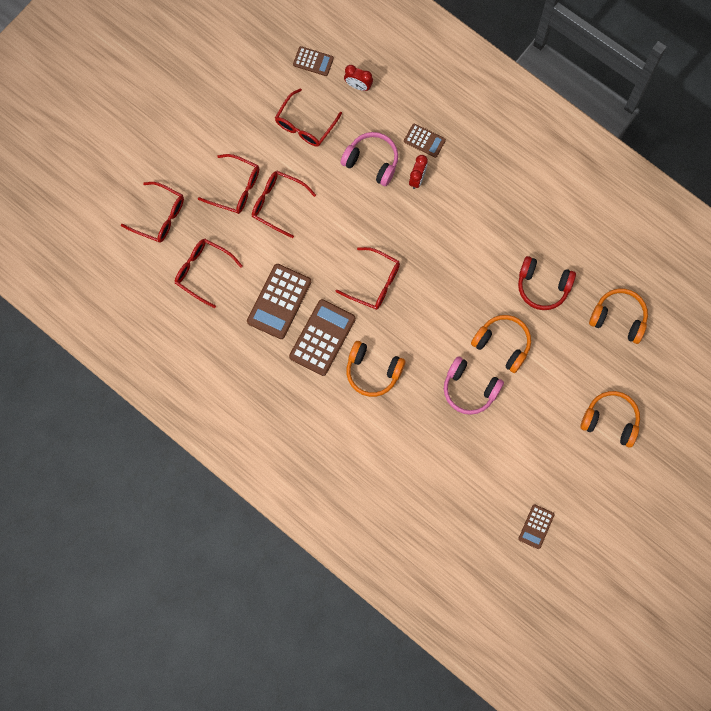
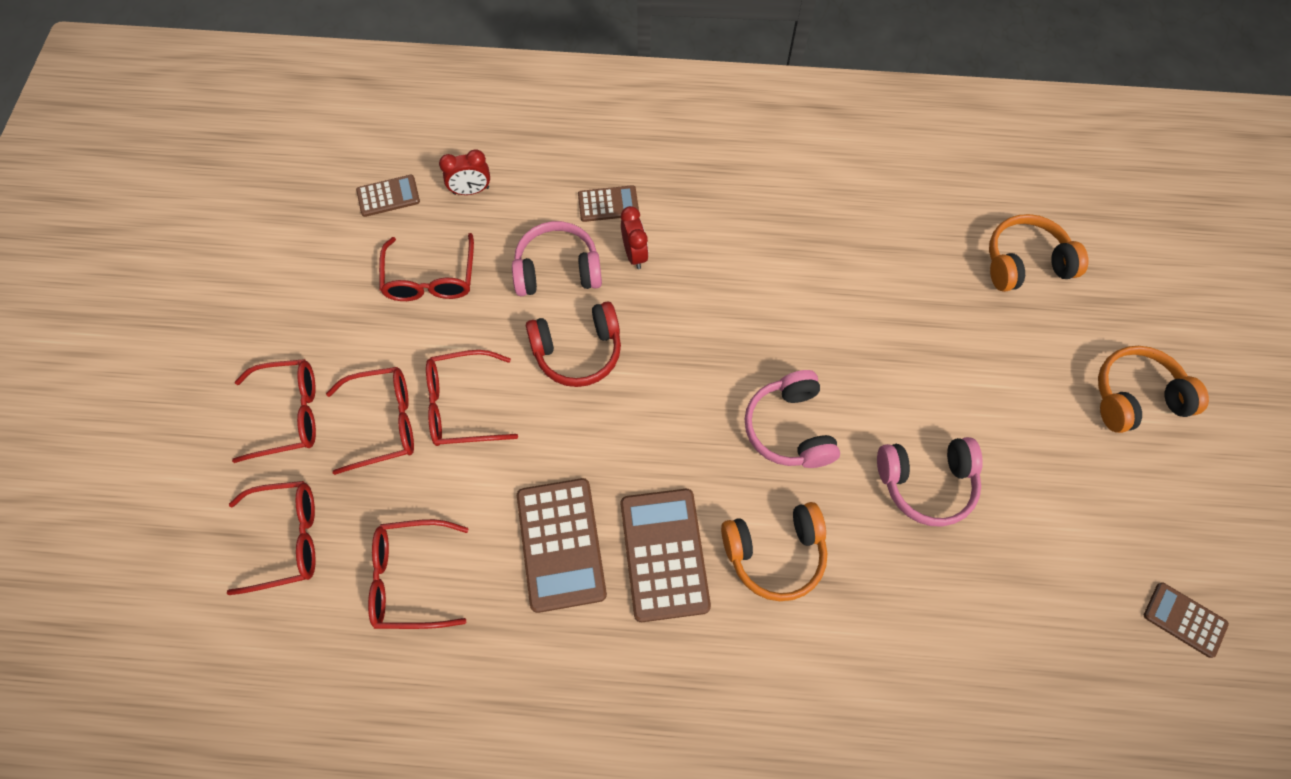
camera: 35 degrees left, 10 degrees down
red glasses [336,247,400,310] -> red glasses moved to [232,359,316,463]
orange headphones [471,315,531,373] -> none
red headphones [518,256,576,310] -> red headphones moved to [526,301,621,387]
brown calculator [518,504,555,549] -> brown calculator turned 135 degrees clockwise [1144,582,1229,658]
none -> pink headphones [744,370,840,468]

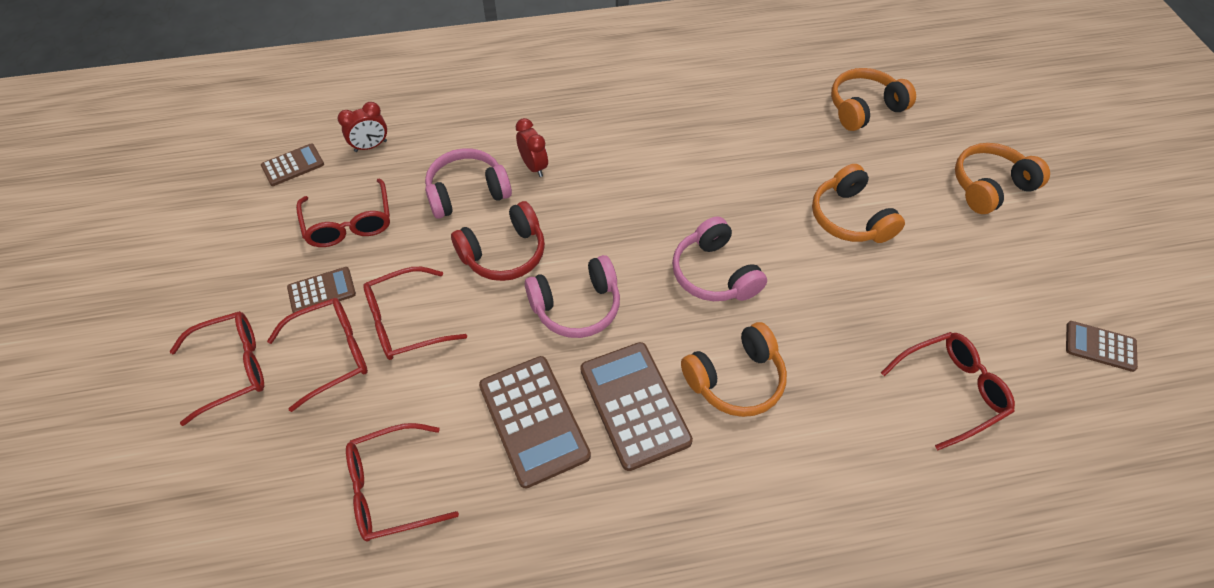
camera: 15 degrees left, 10 degrees down
red glasses [227,481,316,595] -> red glasses moved to [881,332,1015,450]
brown calculator [578,185,639,222] -> brown calculator moved to [287,267,356,313]
pink headphones [877,437,983,527] -> pink headphones moved to [525,255,620,338]
none -> orange headphones [812,164,905,243]

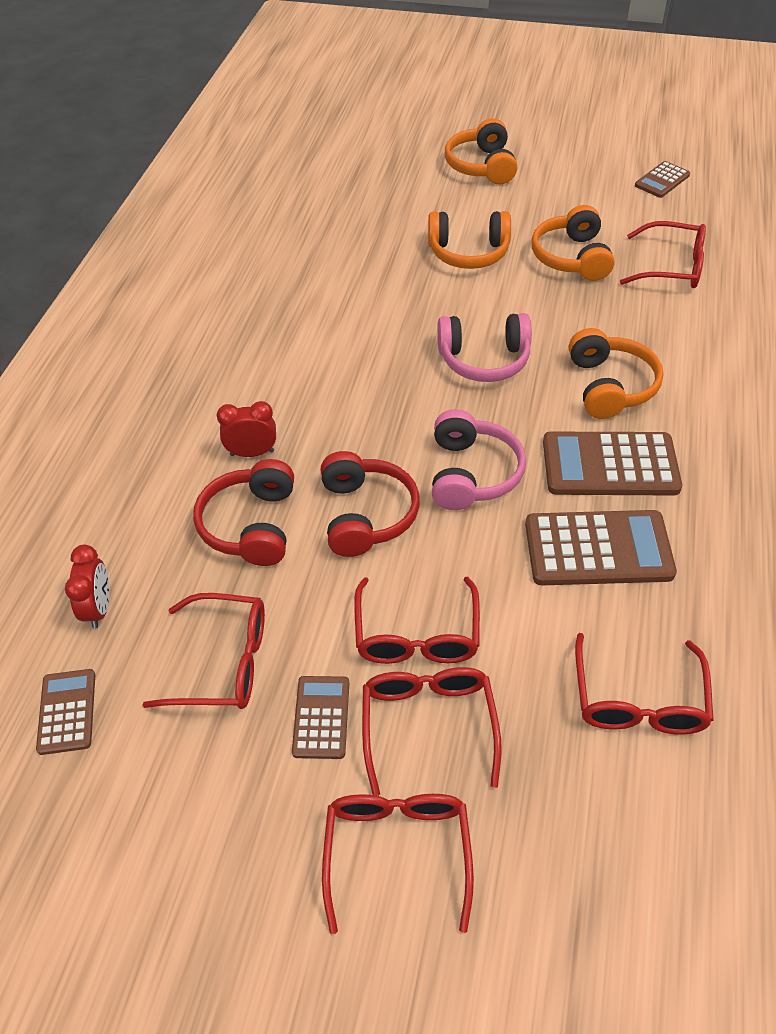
camera: 65 degrees left, 5 degrees down
pink headphones [425,148,512,219] -> red headphones [193,459,294,566]
orange headphones [831,68,916,131] -> orange headphones moved to [531,205,615,281]
red glasses [881,332,1015,450] -> red glasses turned 105 degrees clockwise [620,221,706,288]

